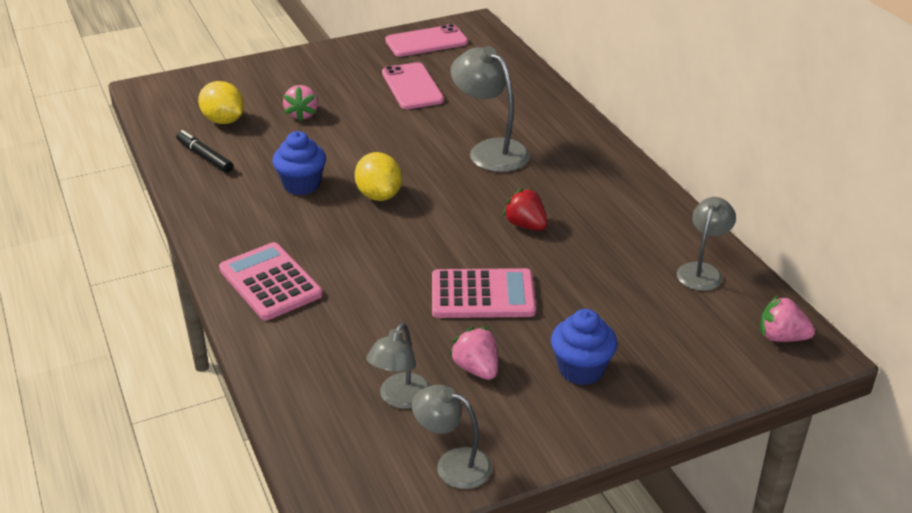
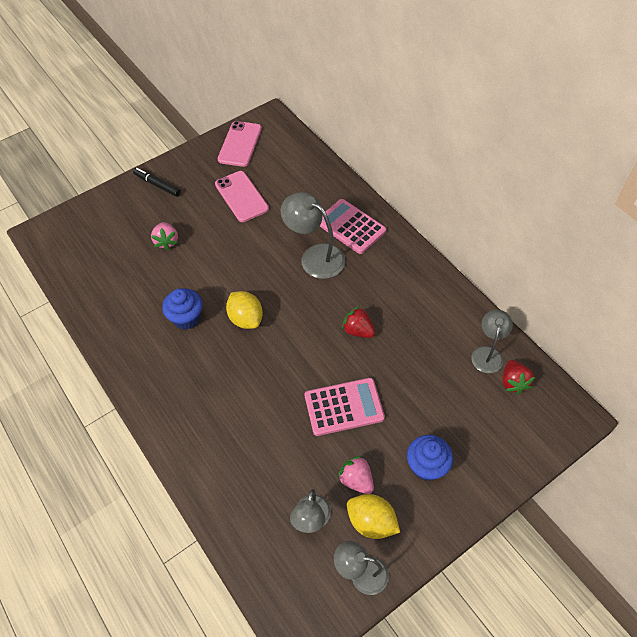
camera: 10 degrees left, 20 degrees up
black marker [176,130,233,173] -> black marker moved to [133,168,181,197]
yellow lemon [198,81,244,124] -> yellow lemon moved to [347,494,400,539]
pink calculator [219,242,323,320] -> pink calculator moved to [320,199,386,254]
pink phone [385,24,468,57] -> pink phone turned 45 degrees counterclockwise [218,121,262,167]
pink strawberry [760,296,815,342] -> none
none -> red strawberry [503,360,535,394]

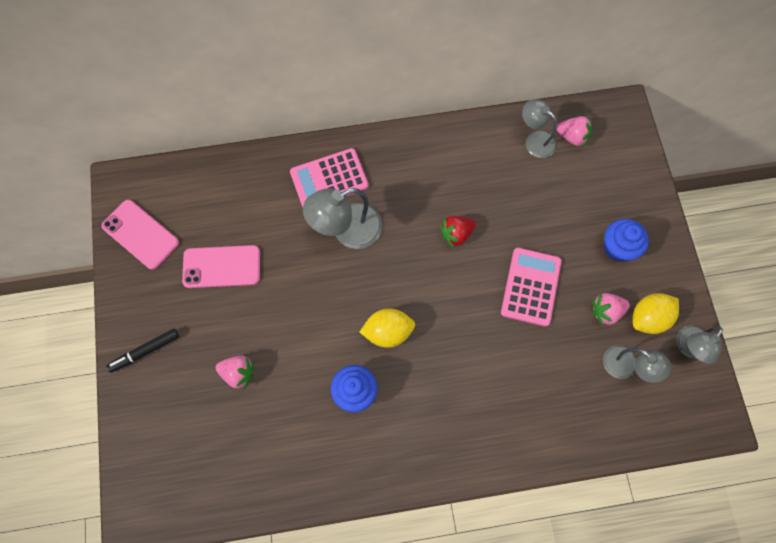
camera: 65 degrees left, 15 degrees up
red strawberry [503,360,535,394] -> pink strawberry [556,116,592,147]

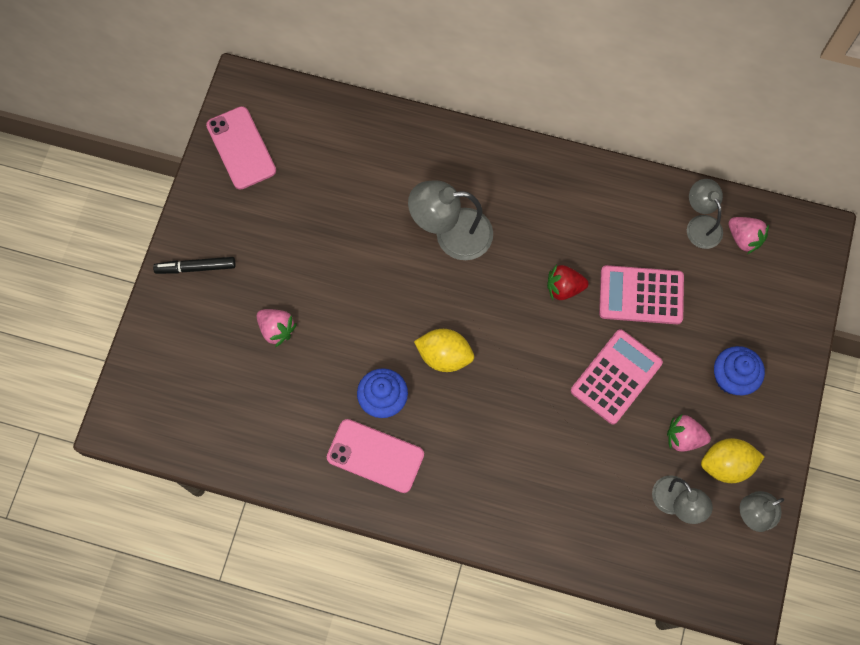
camera: 25 degrees right, 0 degrees up
pink phone [182,245,260,288] -> pink phone moved to [327,419,424,493]
pink calculator [290,148,369,207] -> pink calculator moved to [599,265,684,324]

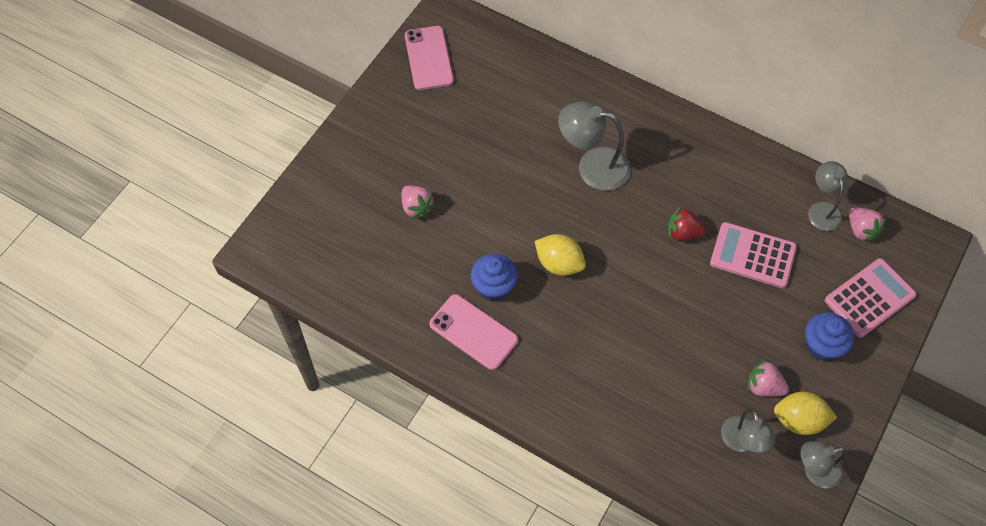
camera: 15 degrees right, 10 degrees down
black marker [153,257,235,274] -> none
pink calculator [571,329,663,425] -> pink calculator moved to [825,258,917,337]

